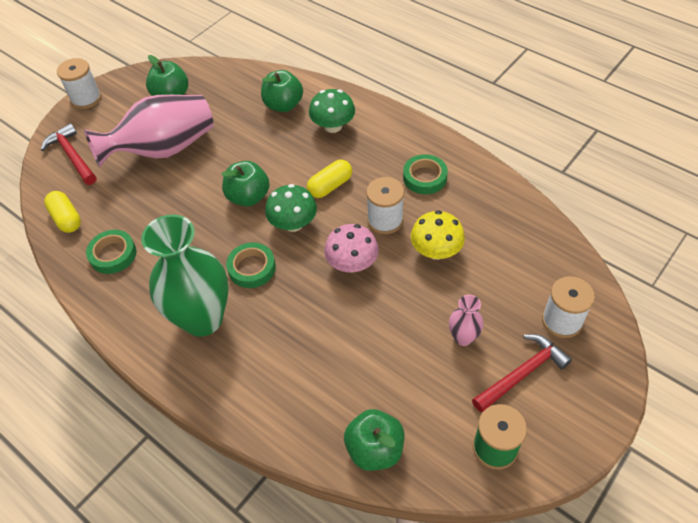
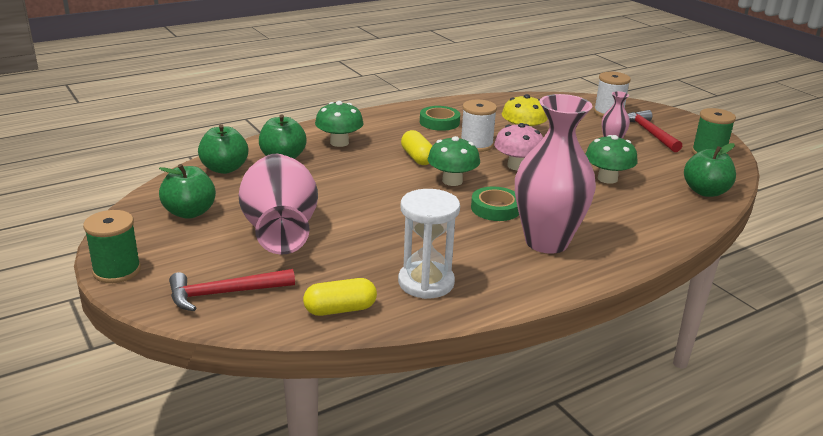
camera: 75 degrees left, 25 degrees down
white spool [57,58,102,109] -> green spool [83,210,141,283]
green tape [86,230,137,274] -> white hourglass [398,189,460,299]
green vase [141,214,228,337] -> pink vase [515,94,596,254]
green apple [221,161,269,207] -> green apple moved to [198,124,248,174]
none -> green mushroom [585,135,638,184]

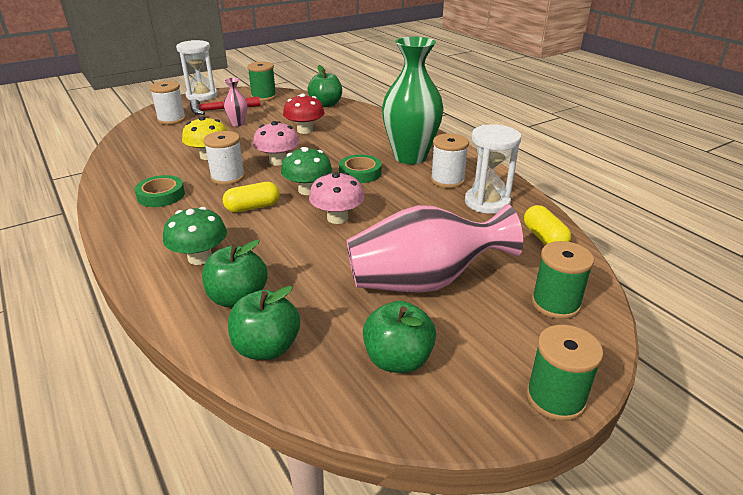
camera: 90 degrees left, 5 degrees up
red hammer [169,269,295,311] -> green spool [532,241,594,319]
pink vase [515,94,596,254] -> green vase [382,37,444,164]
green mushroom [585,135,638,184] -> red mushroom [283,93,325,134]
none -> white hourglass [176,40,218,101]
none -> pink mushroom [309,172,365,224]
none -> white spool [431,134,469,188]

